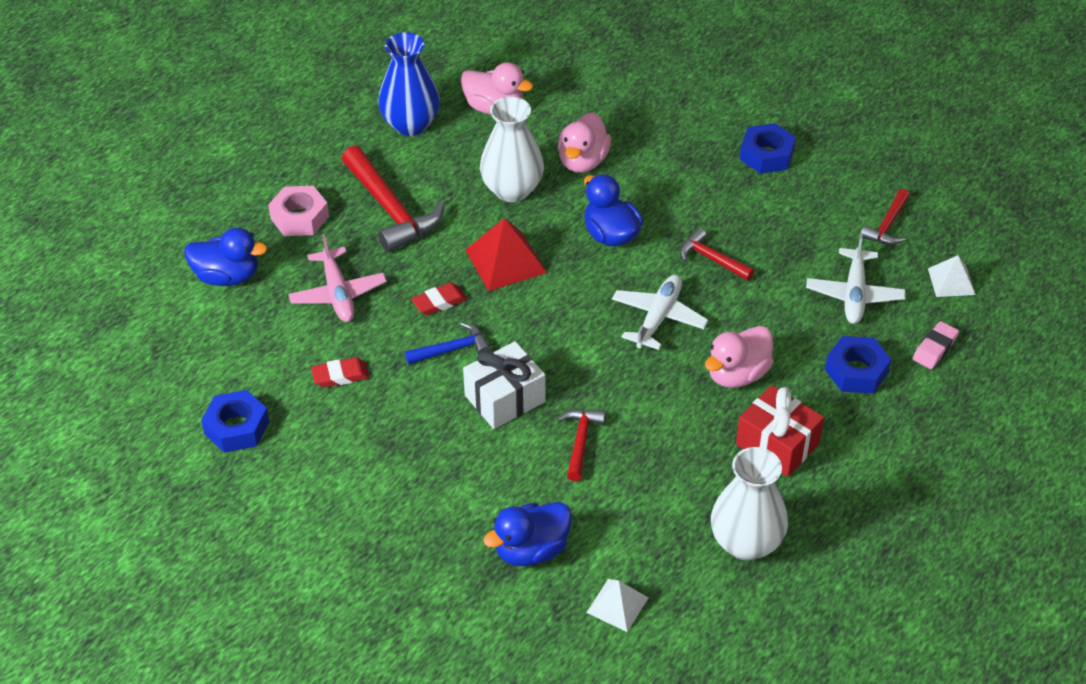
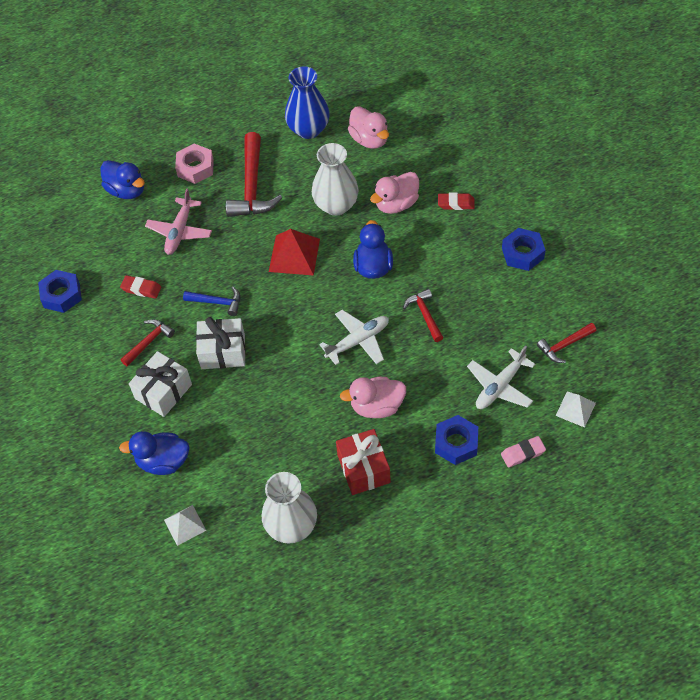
camera: 35 degrees right, 10 degrees up
red eraser [411,283,467,315] -> red eraser moved to [438,192,475,210]
red hammer [557,409,606,481] -> red hammer moved to [120,319,175,367]
none -> white gift [129,351,192,417]

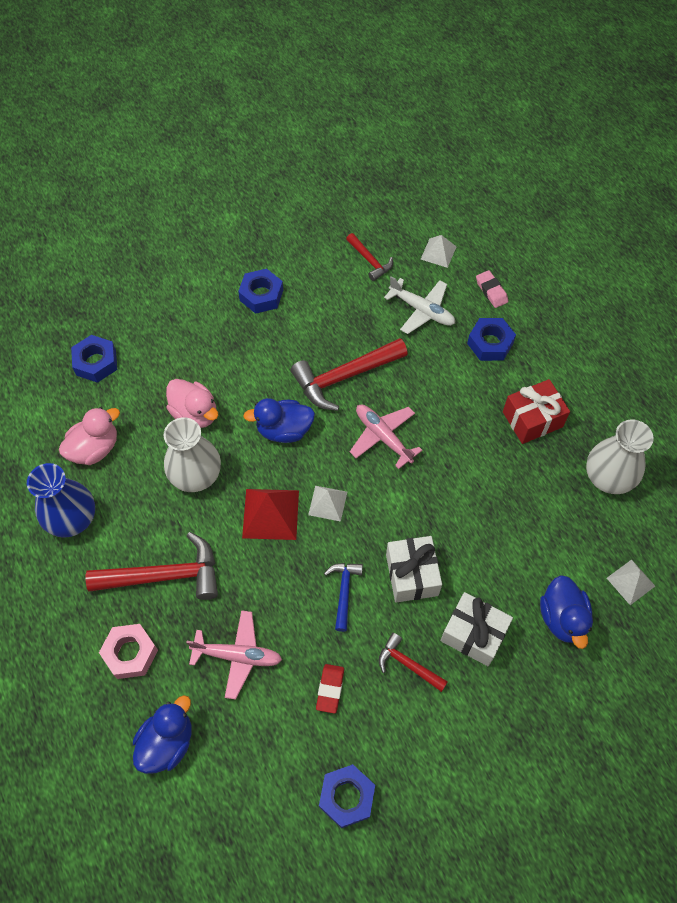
camera: 100 degrees left, 5 degrees up
white plane [319,310,389,365] -> pink plane [350,404,422,469]
pink duck [340,377,406,418] -> none
red hammer [403,289,444,342] -> red hammer [291,338,408,411], size x1.84
red eraser [438,192,475,210] -> none
none -> blue nut [71,335,117,383]
none -> white pyramid [308,486,347,522]

